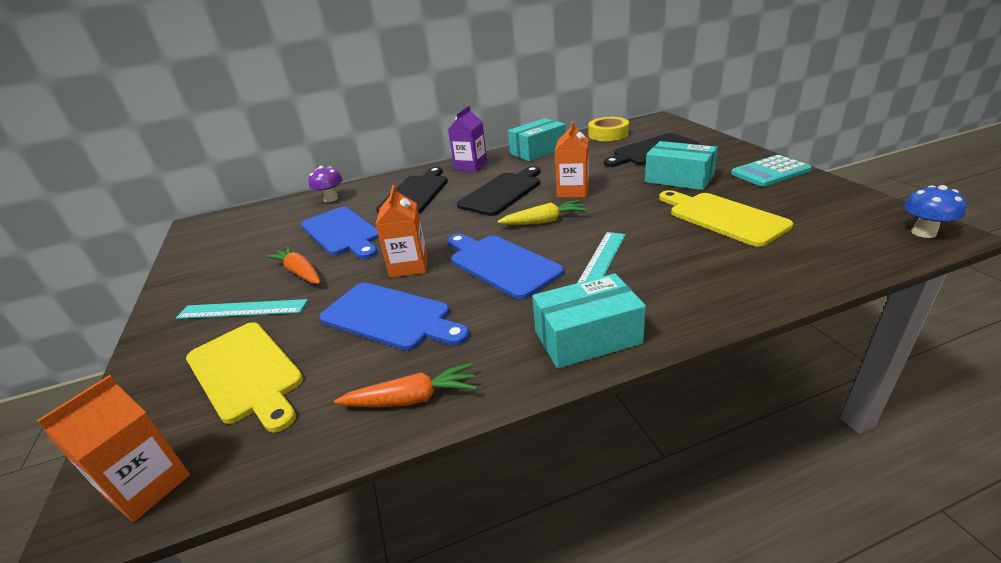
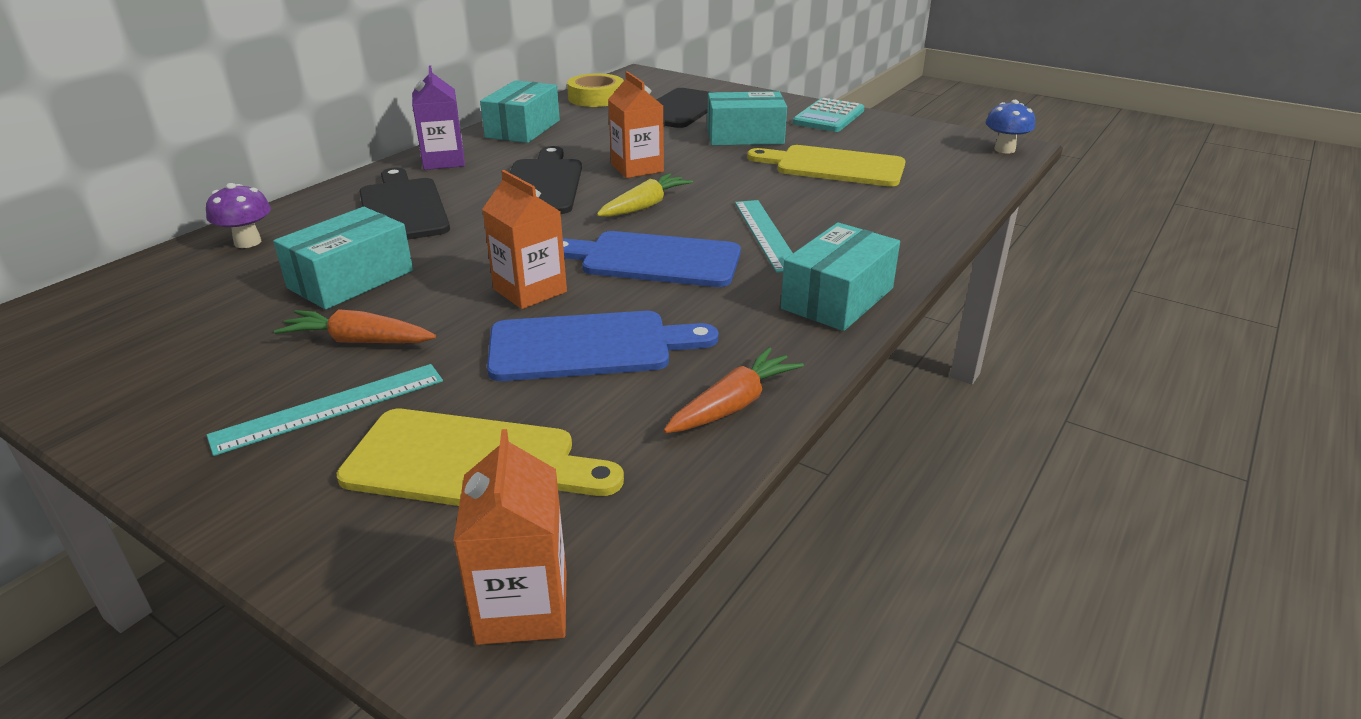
camera: 40 degrees left, 0 degrees up
blue cutting board [301,207,379,259] -> turquoise box [273,207,413,310]

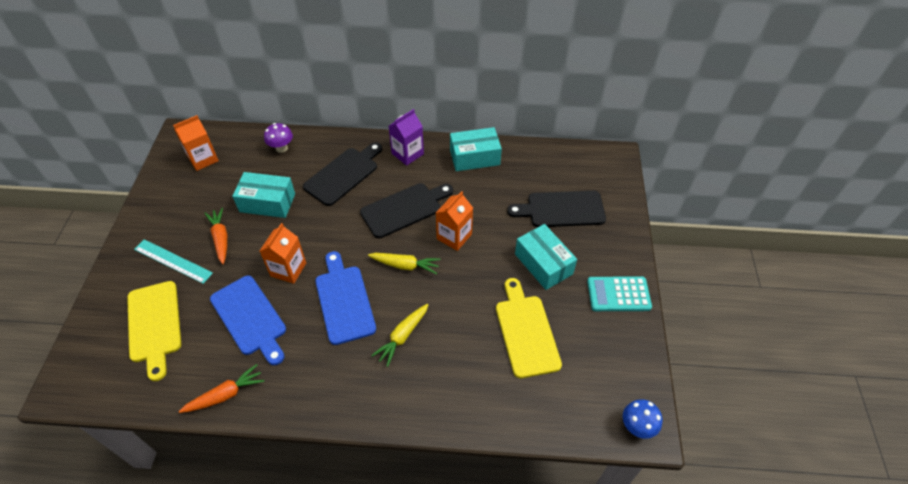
camera: 60 degrees right, 20 degrees up
orange carton [453,429,567,645] -> orange carton moved to [173,115,219,171]
yellow tape [567,73,624,107] -> none
orange carrot [663,347,804,433] -> orange carrot turned 45 degrees counterclockwise [179,364,264,413]
turquoise ruler [735,200,793,273] -> yellow carrot [371,304,429,367]
turquoise box [781,222,900,331] -> none

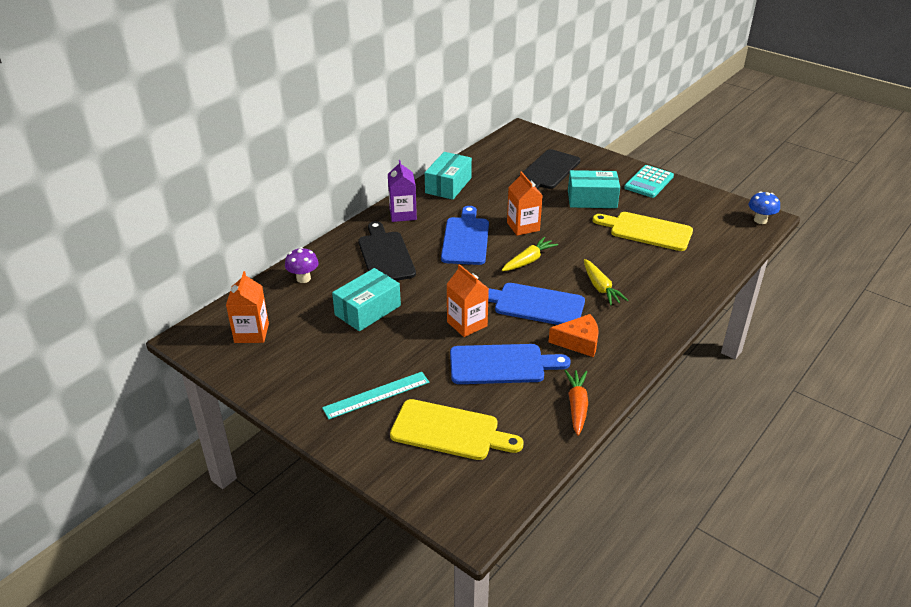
camera: 55 degrees left, 15 degrees down
orange carrot [205,208,227,264] -> none
black cutting board [360,183,453,238] -> blue cutting board [441,206,489,265]
none -> orange cheese [549,314,599,357]

